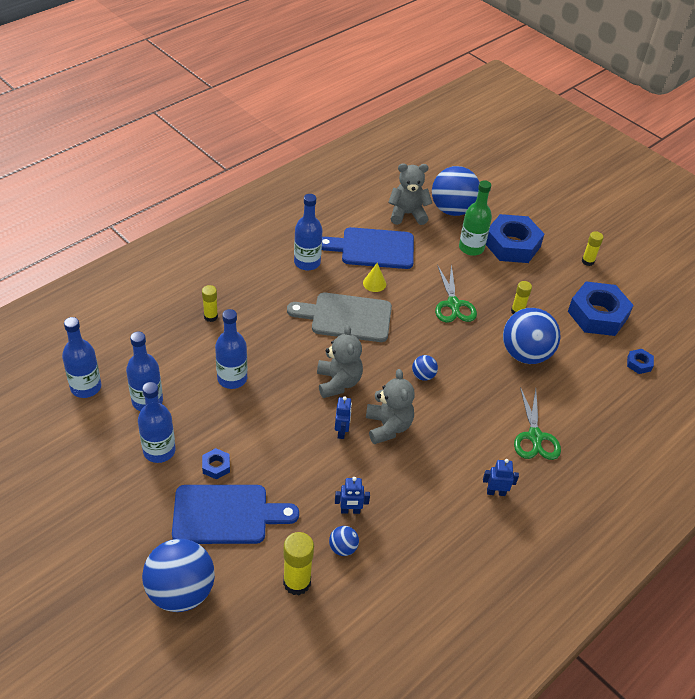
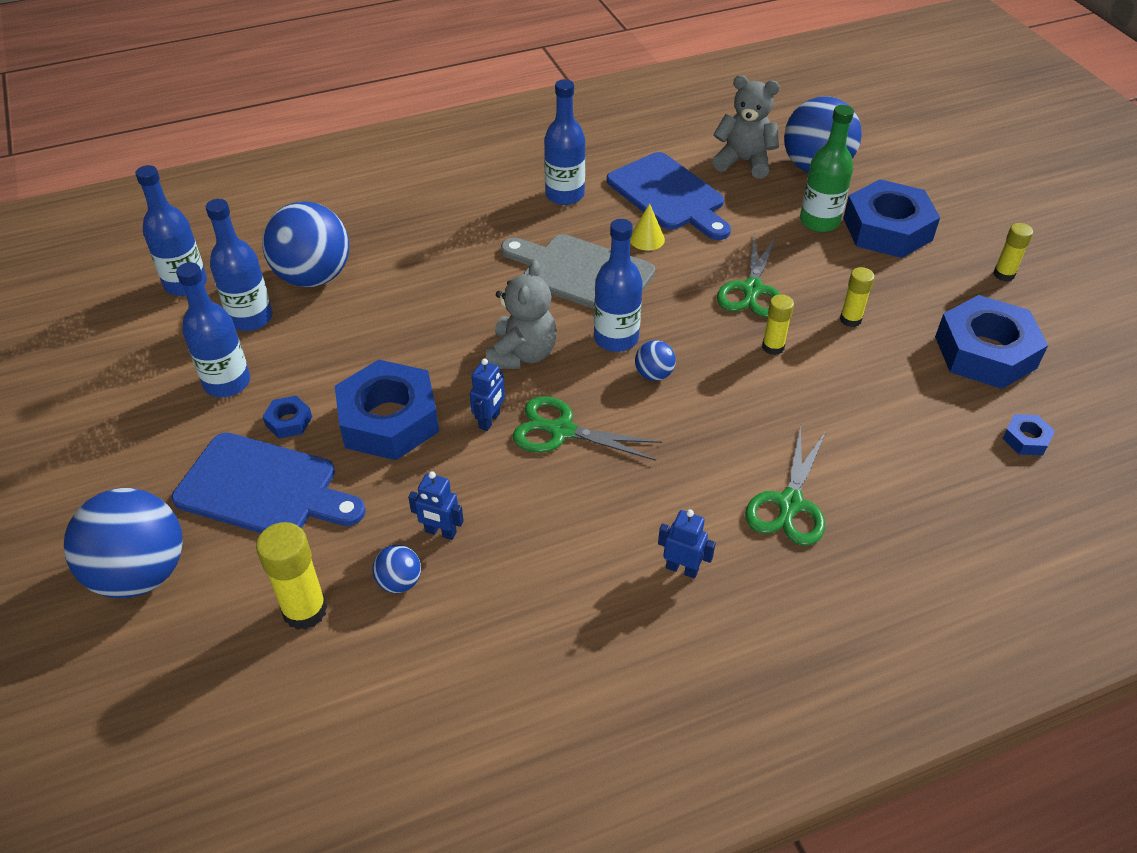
camera: 25 degrees right, 0 degrees up
yellow glue stick [202,285,218,322] -> yellow glue stick moved to [762,294,794,355]
blue bottle [215,309,247,389] -> blue bottle moved to [594,219,643,352]
blue cutting board [322,227,414,269] -> blue cutting board turned 150 degrees counterclockwise [607,152,731,240]
grey teddy bear [366,369,415,444] -> green scissors [512,396,662,461]
blue ball [503,308,560,364] -> blue ball moved to [263,201,349,287]
none -> blue nut [335,360,439,460]

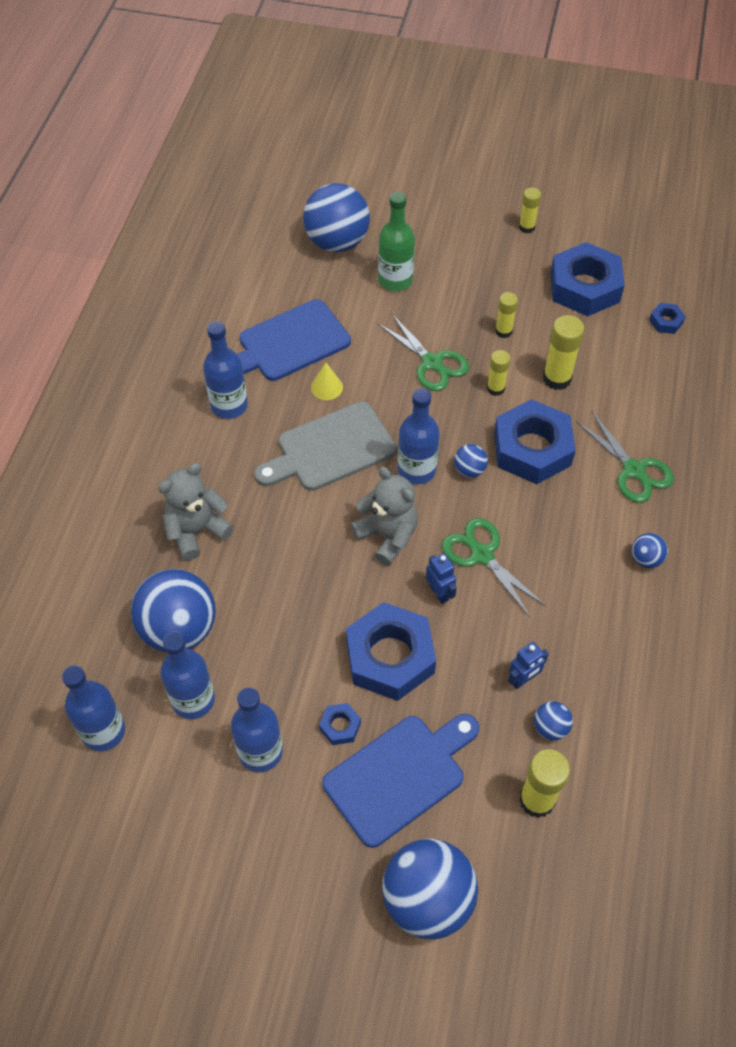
camera: 55 degrees left, 10 degrees up
green scissors [512,396,662,461] -> green scissors turned 90 degrees clockwise [442,518,546,618]
blue cutting board [607,152,731,240] -> blue cutting board turned 150 degrees clockwise [237,299,351,381]
blue robot [658,509,716,579] -> blue ball [632,533,668,568]
grey teddy bear [712,75,780,178] -> grey teddy bear moved to [158,463,234,560]
blue nut [843,179,940,258] -> blue nut moved to [494,399,576,484]
none -> yellow glue stick [543,315,584,390]

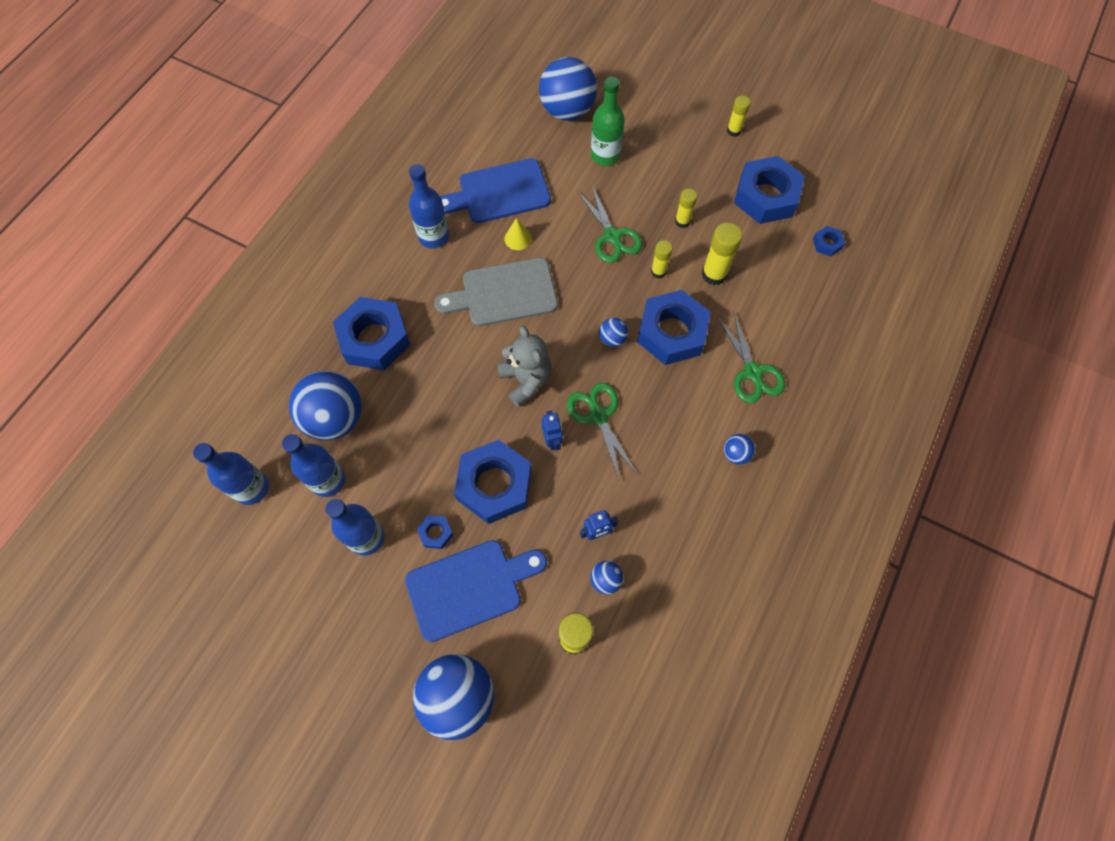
camera: 15 degrees right, 10 degrees up
grey teddy bear [158,463,234,560] -> blue nut [333,297,410,370]
blue bottle [398,388,440,484] -> none

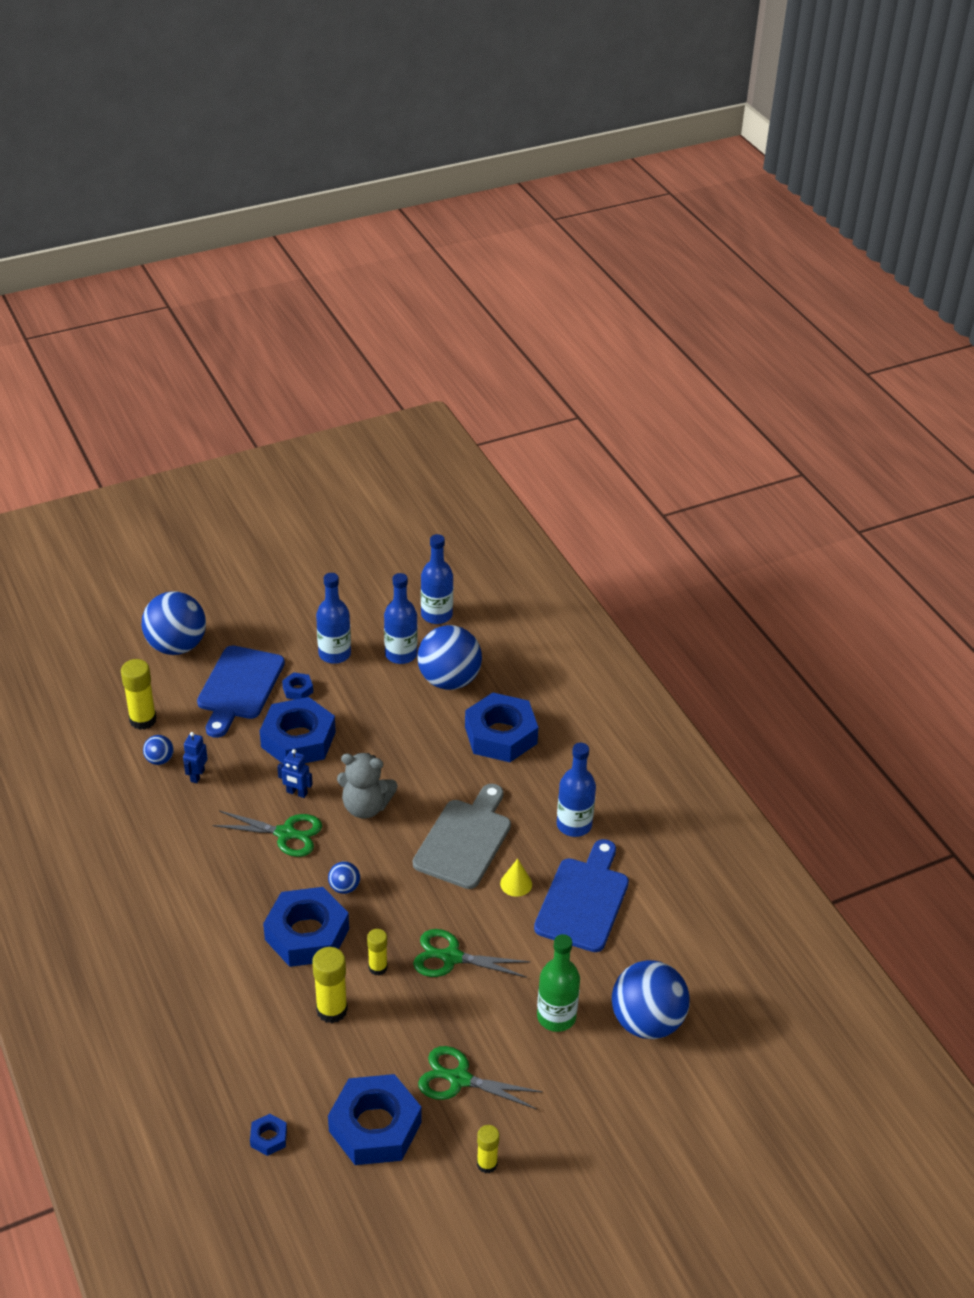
camera: 125 degrees right, 25 degrees down
yellow glue stick [675,189,697,228] -> none
green scissors [718,311,785,403] -> green scissors moved to [418,1046,542,1110]
blue ball [724,434,756,465] -> none

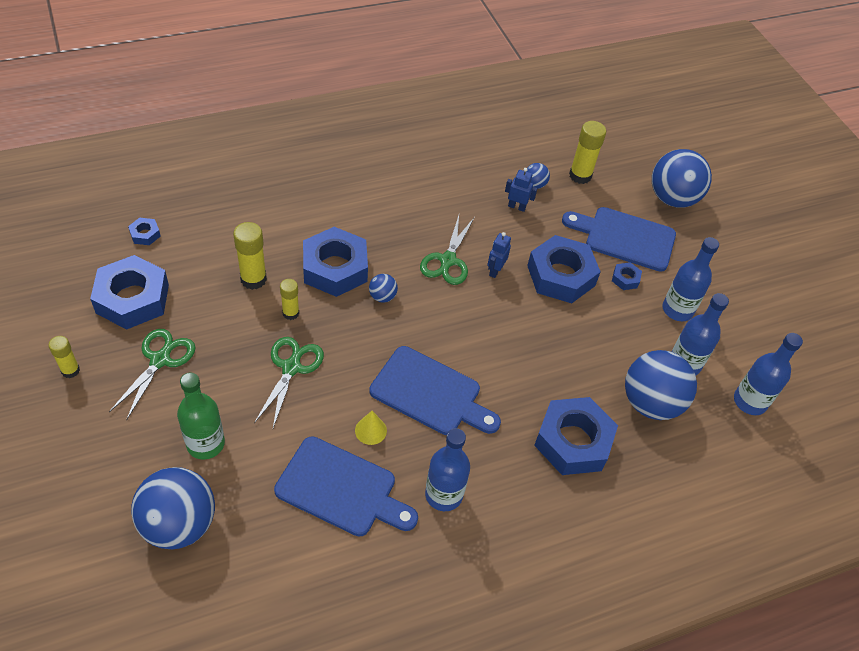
camera: 90 degrees right, 10 degrees up
grey teddy bear [337,753,397,819] -> none
grey cutting board [413,784,511,889] -> blue cutting board [369,346,501,435]

